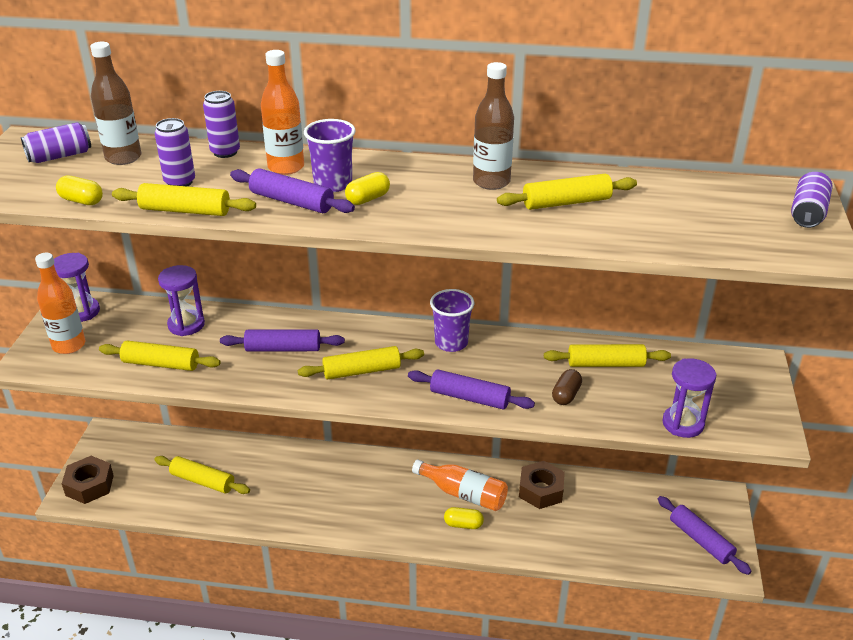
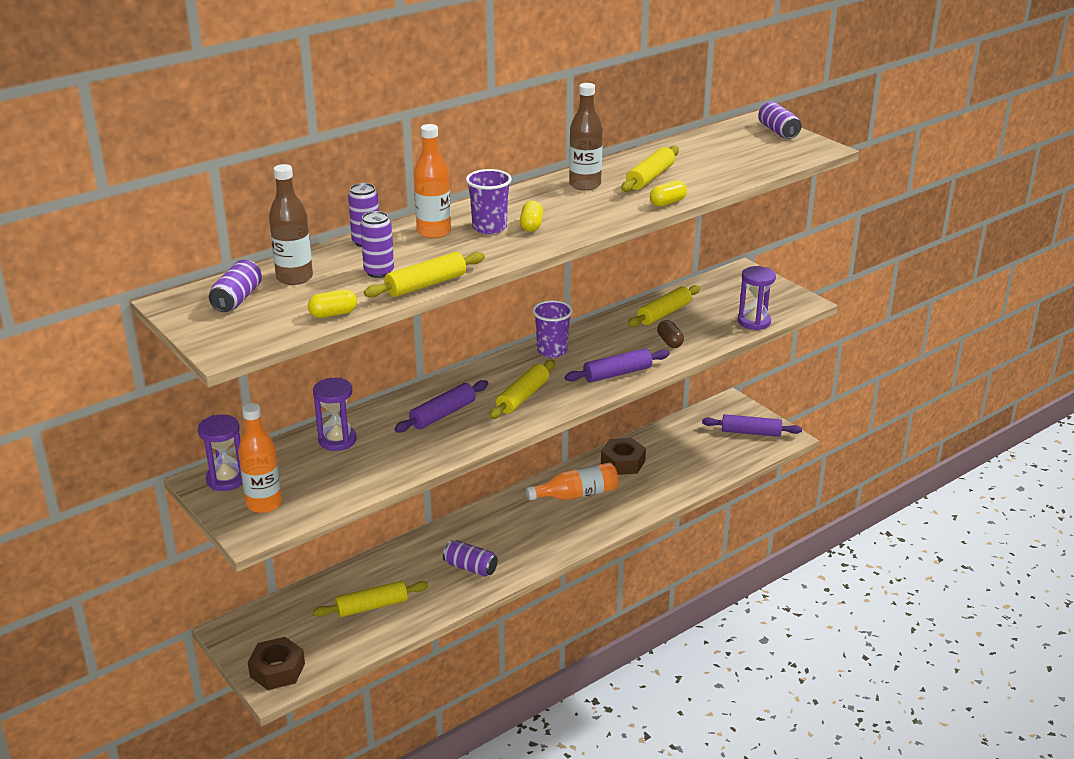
camera: 45 degrees left, 5 degrees down
yellow rolling pin [99,341,221,371] -> none
purple rolling pin [230,168,355,213] -> none
yellow capsule [444,507,484,529] -> yellow capsule moved to [650,180,687,207]
none -> purple can [443,540,498,577]

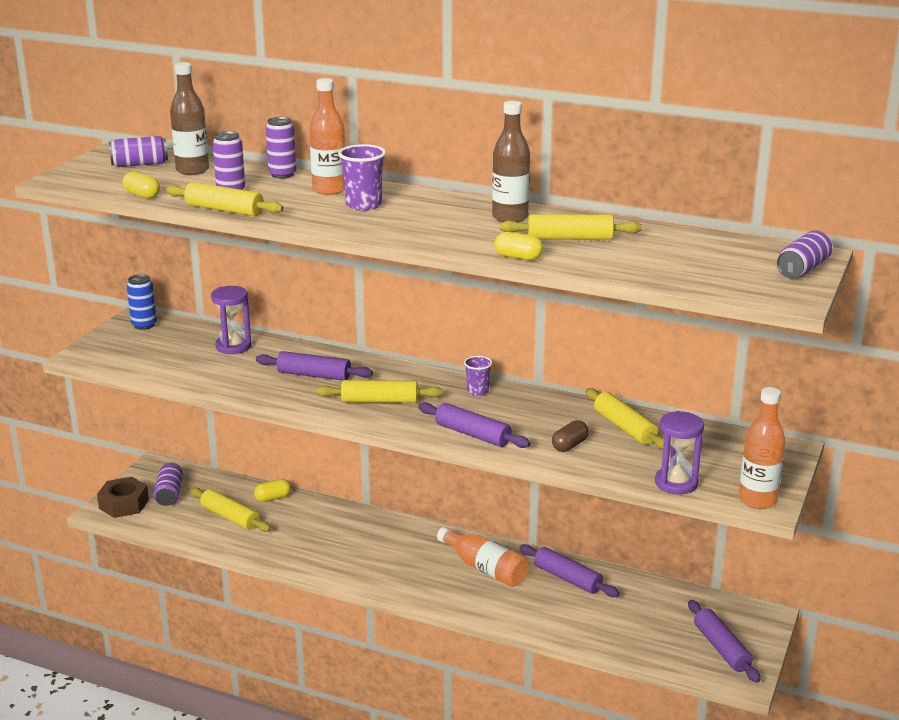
camera: 60 degrees right, 5 degrees down
purple hourglass [198,414,242,491] -> blue can [127,274,157,330]
orange bottle [238,403,282,513] -> orange bottle moved to [739,387,785,509]
purple can [443,540,498,577] -> purple can moved to [153,462,183,506]
yellow capsule [520,201,543,232] -> yellow capsule moved to [254,479,291,502]
purple cup [532,300,573,358] -> purple cup [464,356,492,396], size x0.64
brown nut [601,438,646,475] -> purple rolling pin [519,544,620,597]
yellow rolling pin [628,285,700,327] -> yellow rolling pin turned 45 degrees clockwise [585,388,664,450]

